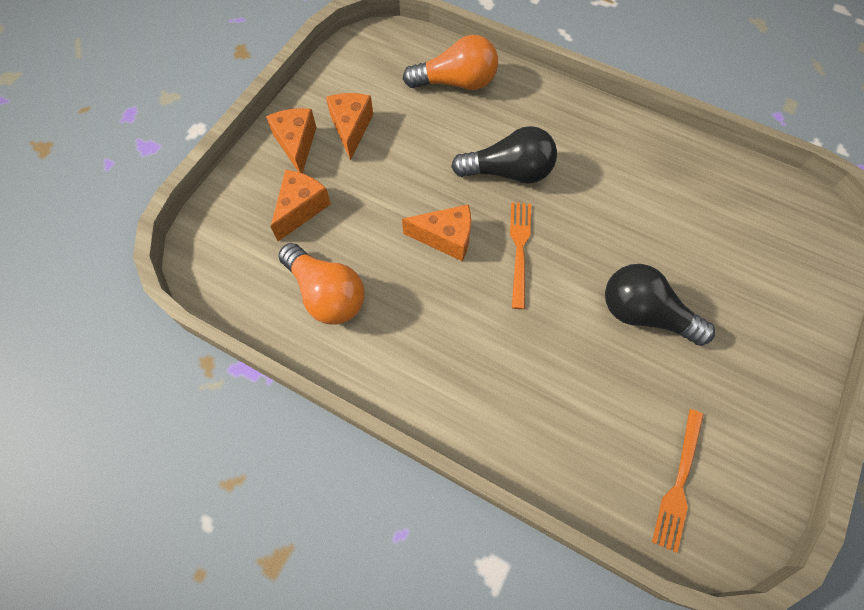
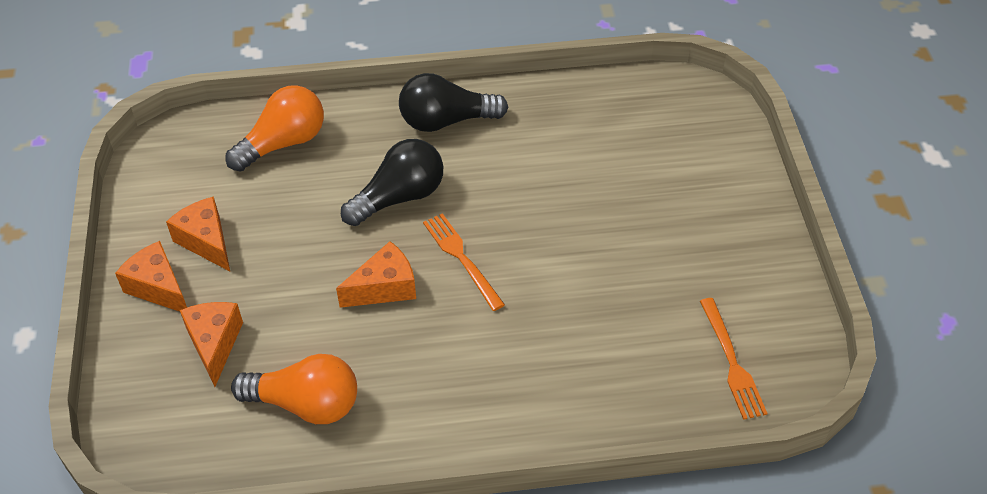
camera: 35 degrees left, 15 degrees down
black light bulb [605,264,715,346] -> black light bulb moved to [399,73,508,132]

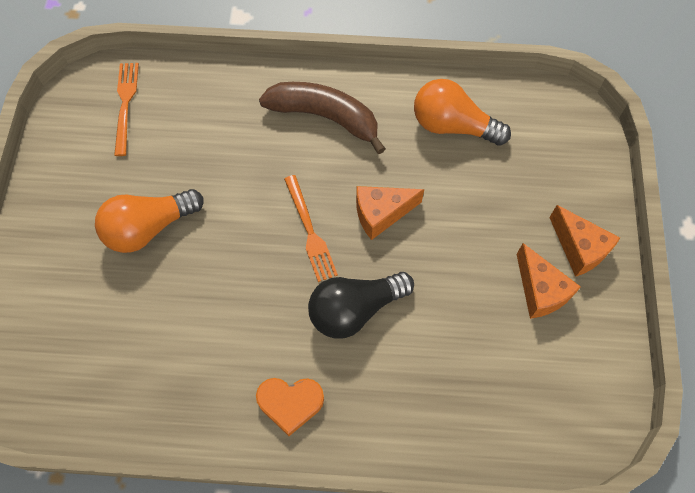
camera: 170 degrees left, 15 degrees up
orange cheese [180,302,243,387] -> none
orange light bulb [226,85,324,172] -> orange light bulb moved to [95,189,204,253]
black light bulb [399,73,508,132] -> orange heart [256,378,324,436]
none -> brown banana [259,82,386,154]

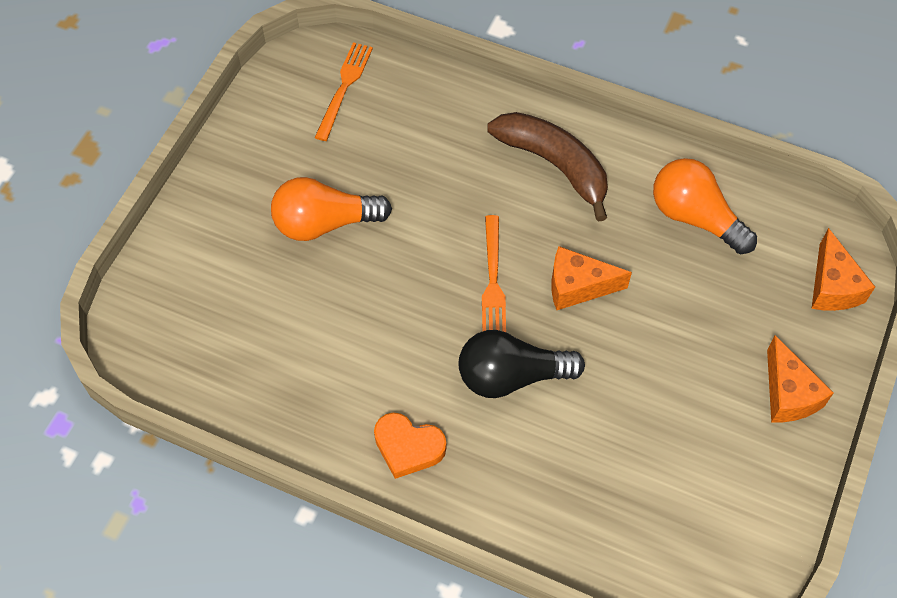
camera: 20 degrees right, 5 degrees down
orange cheese [517,243,581,319] -> orange cheese moved to [811,228,875,311]

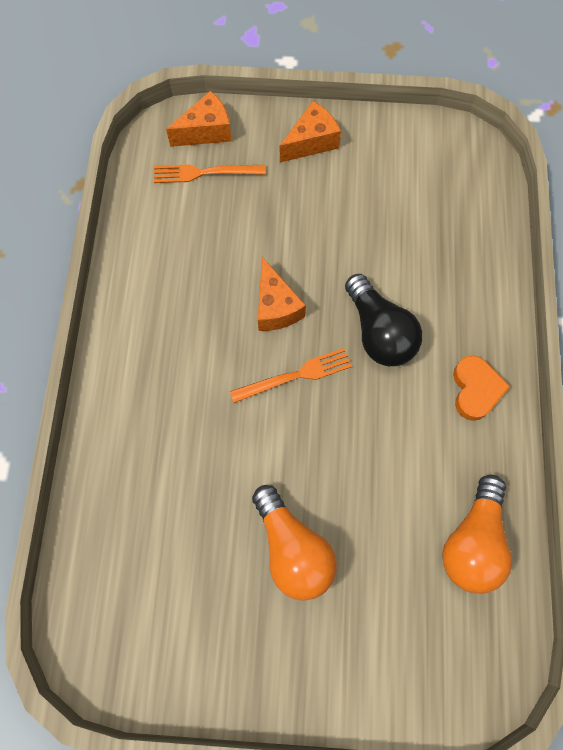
camera: 110 degrees left, 10 degrees up
orange fork [314,42,373,141] -> orange fork moved to [154,164,266,183]
brown banana [487,112,608,222] -> none
orange light bulb [653,158,757,254] -> orange light bulb moved to [442,475,512,594]

